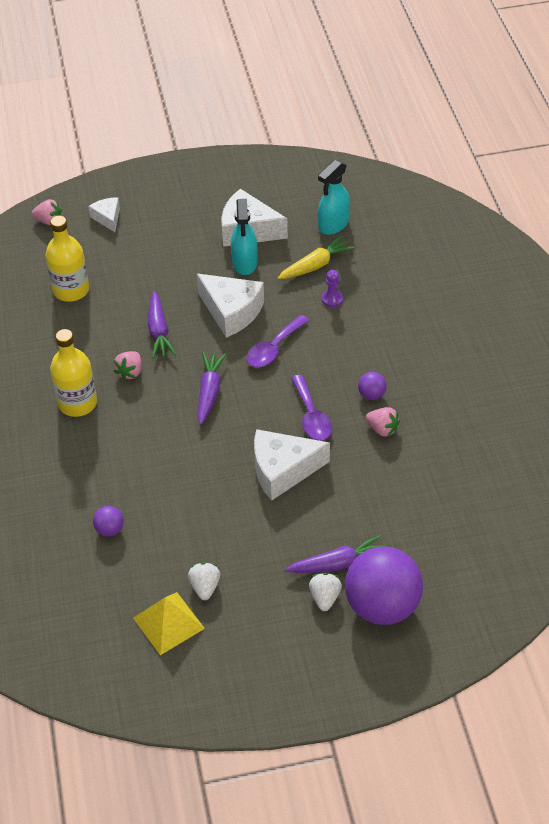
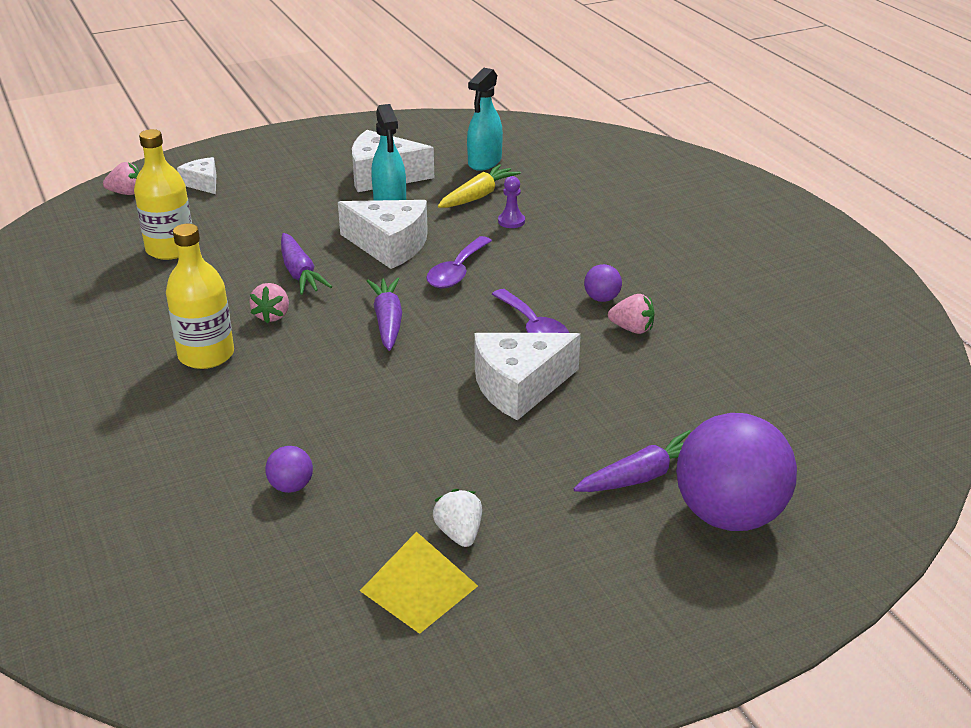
camera: 15 degrees left, 15 degrees down
white strawberry [309,573,342,611] -> none

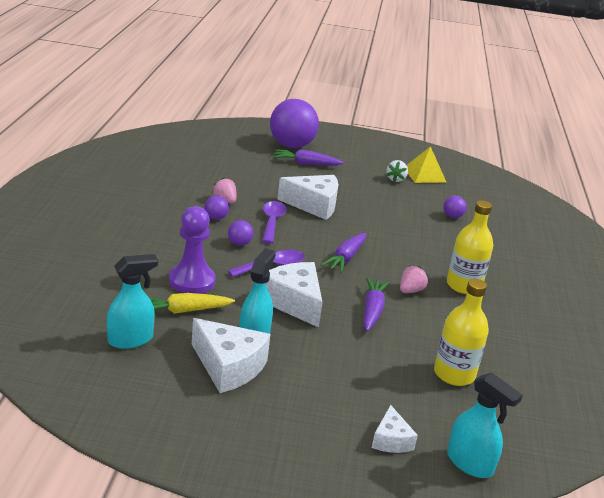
camera: 150 degrees left, 5 degrees down
pink strawberry [103,162,140,195] -> turquoise spray bottle [447,373,523,478]
purple pawn [498,176,525,228] -> purple pawn [169,206,216,294], size x2.07
none -> purple ball [228,220,253,246]

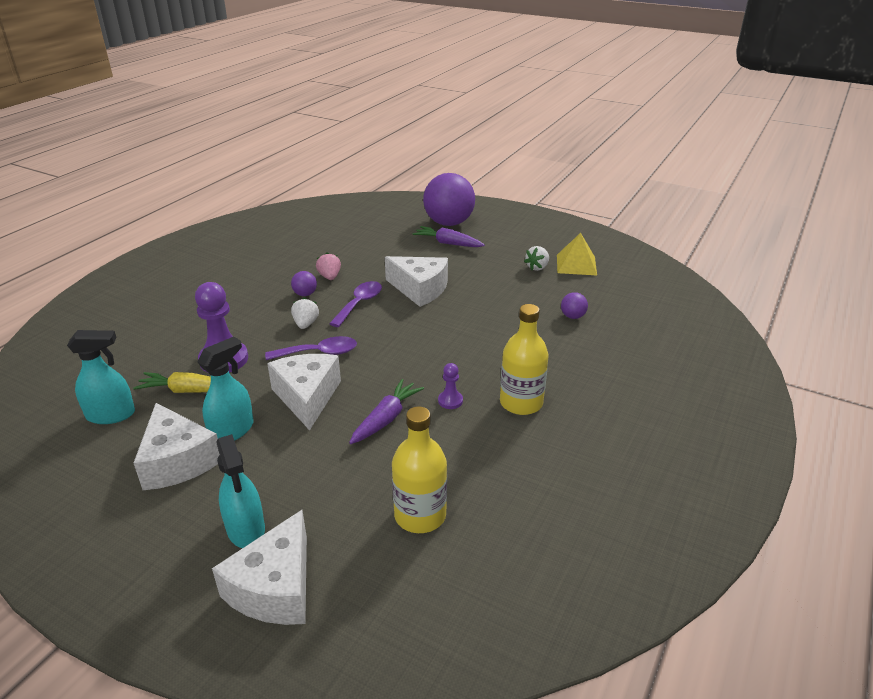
camera: 25 degrees right, 5 degrees up
purple ball [228,220,253,246] -> white strawberry [291,298,319,329]
purple carrot [321,233,366,273] -> none
white cheese [372,405,418,453] -> white cheese [212,510,307,625], size x1.81
pink strawberry [400,266,429,293] -> purple pawn [438,363,463,409]
turquoise spray bottle [447,373,523,478] -> turquoise spray bottle moved to [216,434,265,548]

